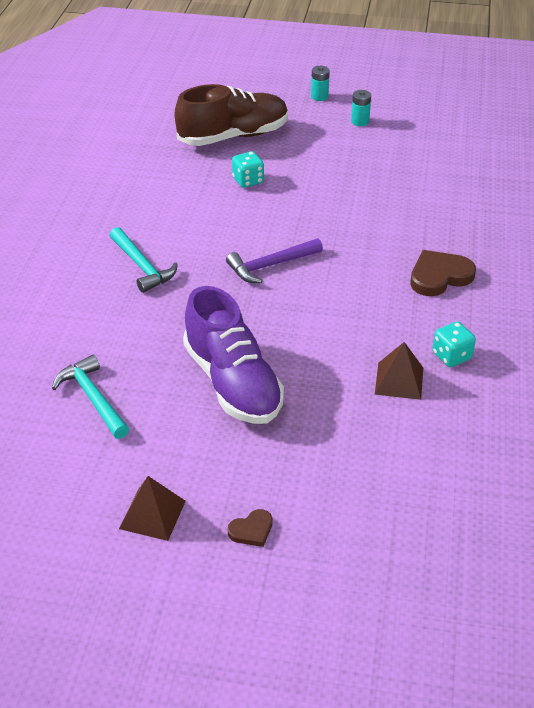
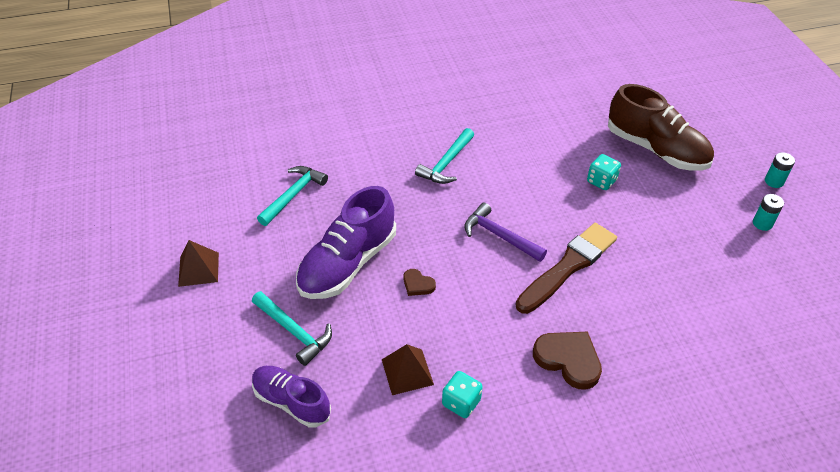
camera: 65 degrees right, 5 degrees up
brown heart [228,509,272,547] -> brown heart moved to [403,269,436,296]
none -> turquoise hammer [252,291,332,366]
none -> purple shoe [252,366,331,428]
none -> brown brush [516,223,617,314]

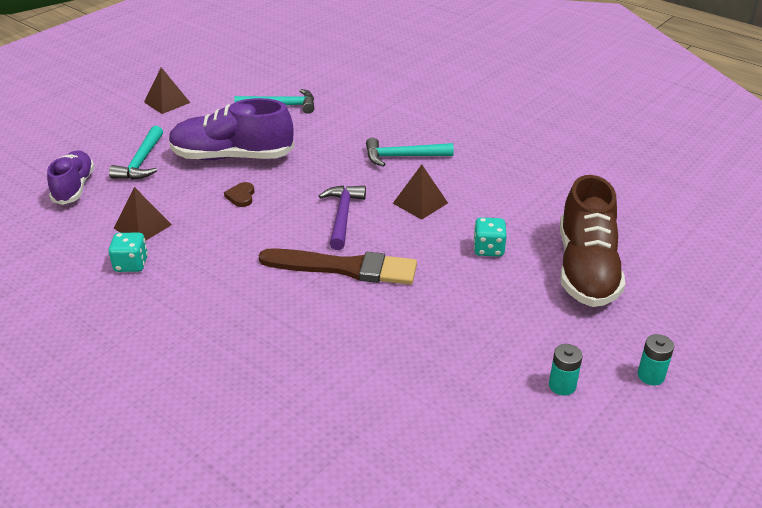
camera: 55 degrees right, 10 degrees down
brown heart [533,332,602,390] -> none
none -> brown pyramid [393,165,448,220]

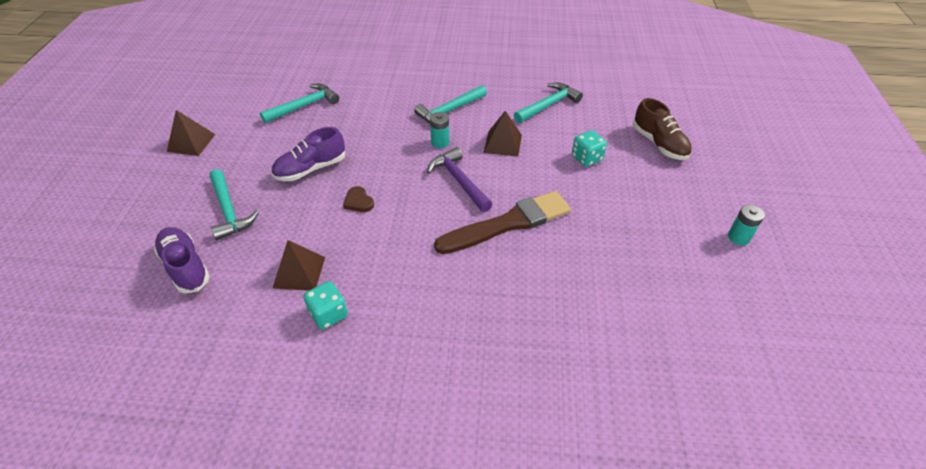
camera: 35 degrees left, 10 degrees up
purple shoe [169,98,294,160] -> purple shoe [271,127,345,181], size x0.62
brown shoe [560,175,625,307] -> brown shoe [633,98,692,160], size x0.62
turquoise battery [638,334,674,385] -> turquoise battery moved to [430,112,449,148]
none -> turquoise hammer [514,83,583,123]

